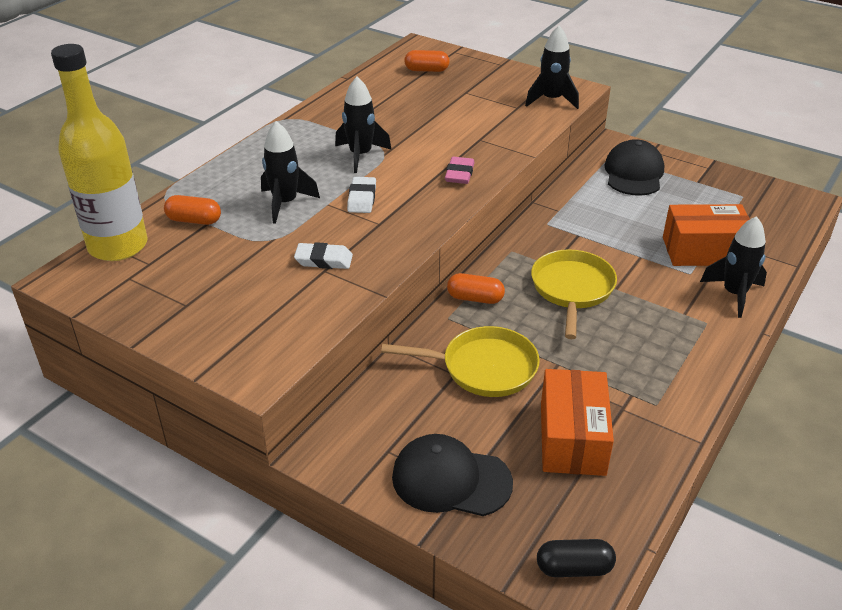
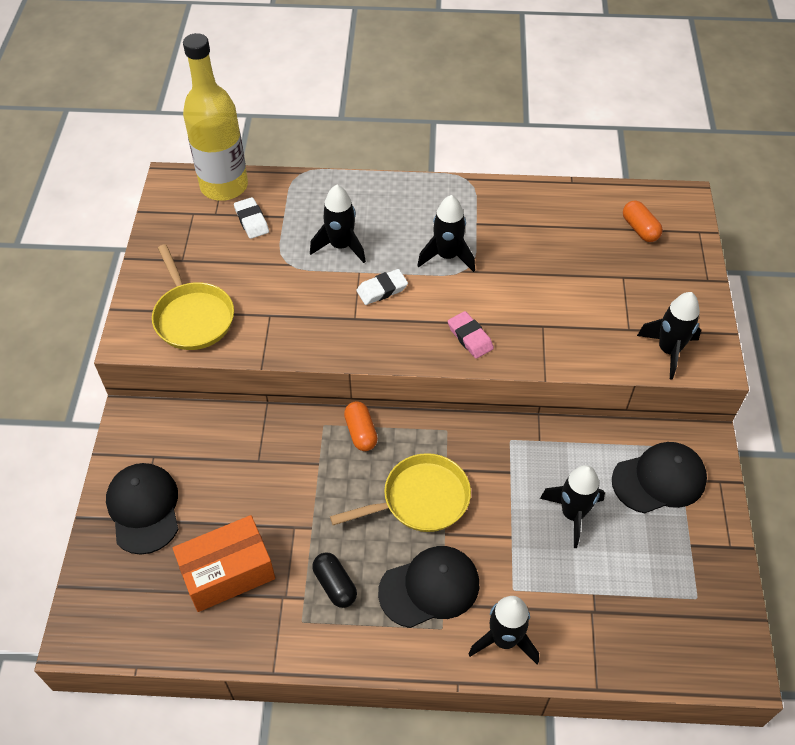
camera: 60 degrees right, 15 degrees up
orange capsule [164,195,221,225] -> none
white eraser [294,242,353,269] -> white eraser moved to [234,197,269,239]
yellow pan [381,326,540,397] -> yellow pan moved to [152,244,234,350]
pink eraser [445,157,475,184] -> pink eraser turned 75 degrees clockwise [448,311,494,359]
black capsule [537,539,616,577] -> black capsule moved to [312,552,357,608]
orange box [663,204,750,266] -> none
none -> black cap [378,546,479,628]
none -> black rocket [540,465,605,548]

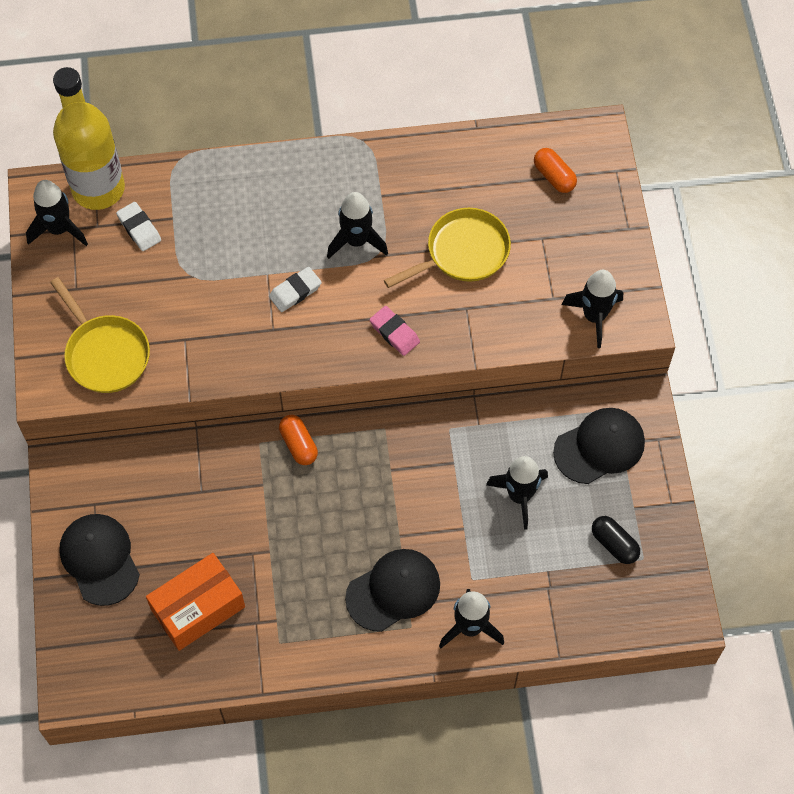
camera: 10 degrees left, 10 degrees up
black rocket [310,185,366,263] -> black rocket moved to [26,180,88,246]
black capsule [312,552,357,608] -> black capsule moved to [592,516,640,564]
yellow pan [330,453,471,532] -> yellow pan moved to [384,208,511,288]

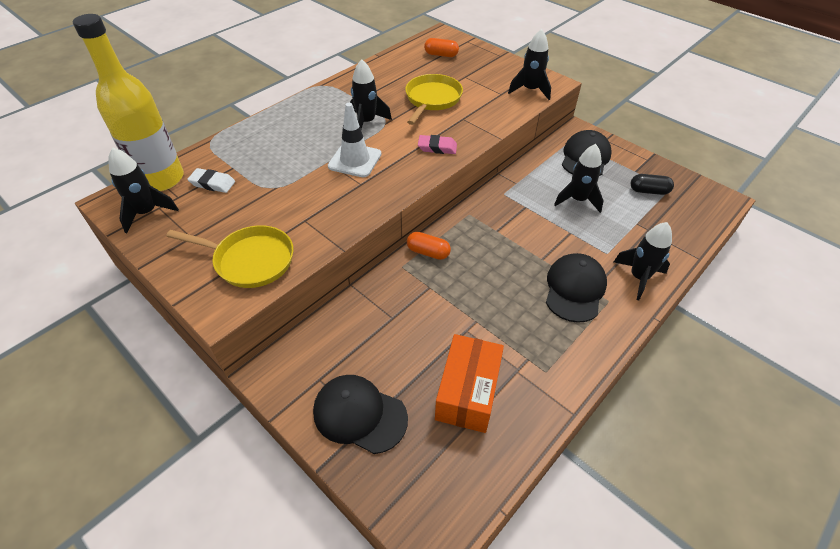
camera: 40 degrees left, 15 degrees down
white eraser [269,267,322,312] -> white traffic cone [328,103,381,177]

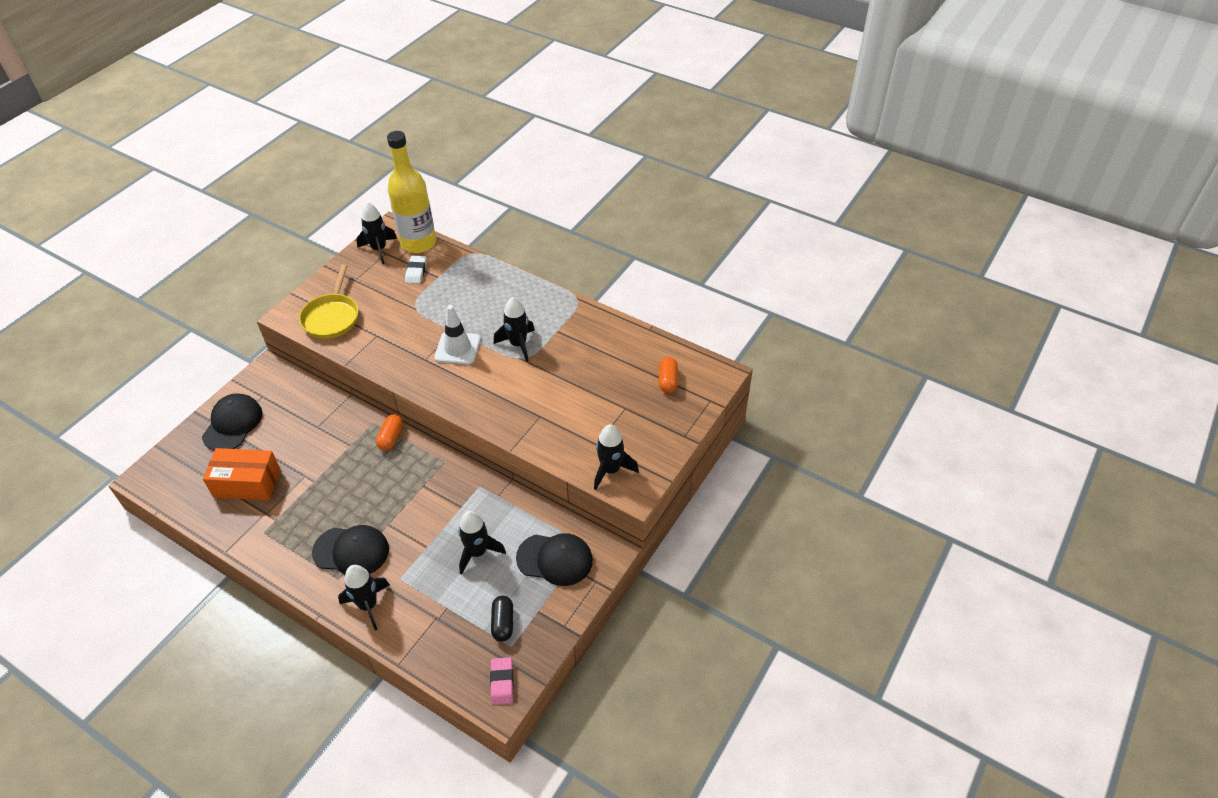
camera: 80 degrees right, 0 degrees up
yellow pan [405,74,463,125] -> none
pink eraser [418,135,457,154] -> pink eraser moved to [490,657,514,705]

